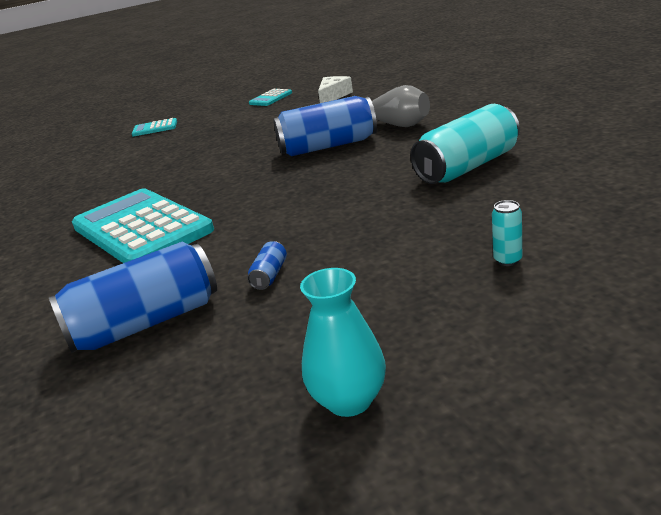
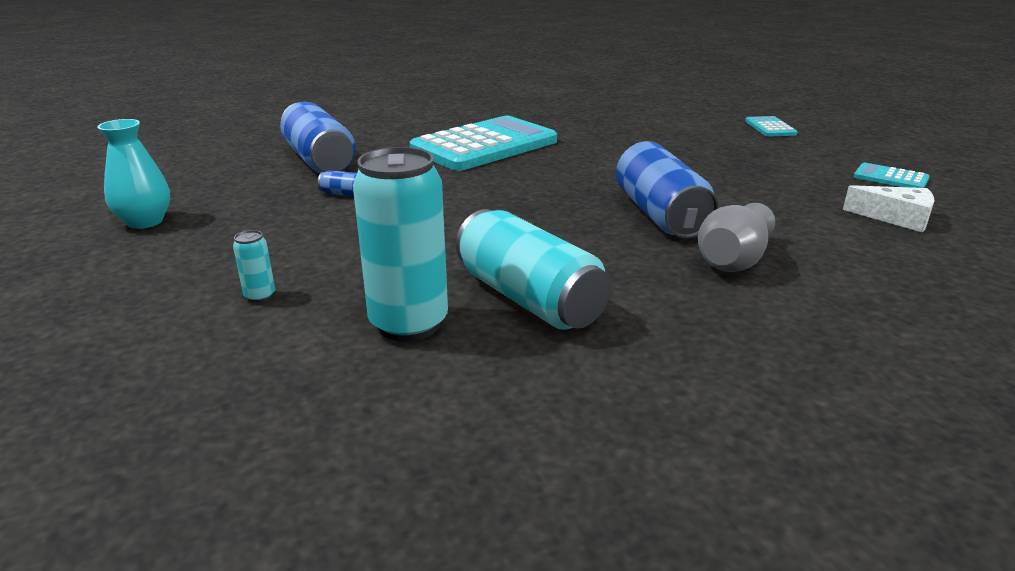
camera: 85 degrees right, 0 degrees up
none -> turquoise can [353,147,448,342]

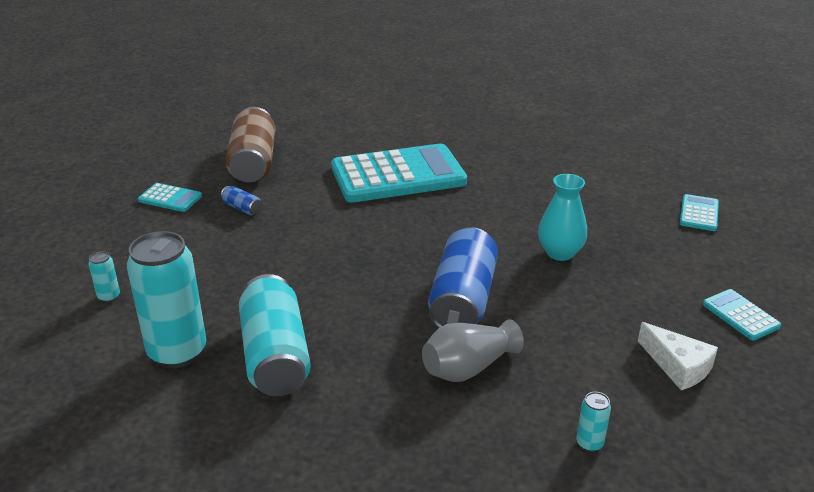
camera: 25 degrees right, 5 degrees up
turquoise vase [97,119,170,229] -> turquoise vase moved to [538,174,587,261]
blue can [280,101,355,173] -> brown can [225,107,275,182]
none -> turquoise calculator [138,183,202,212]
none -> turquoise can [576,392,611,452]

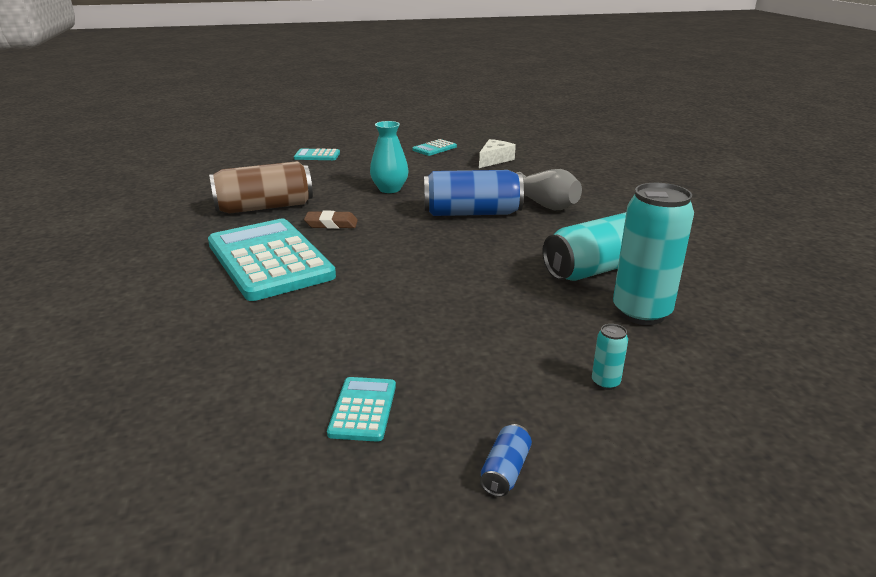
camera: 105 degrees left, 5 degrees down
blue can [221,186,262,215] -> blue can moved to [480,424,532,497]
brown can [225,107,275,182] -> brown can moved to [209,161,313,214]
turquoise can [576,392,611,452] -> none
none -> brown eraser [304,211,358,229]

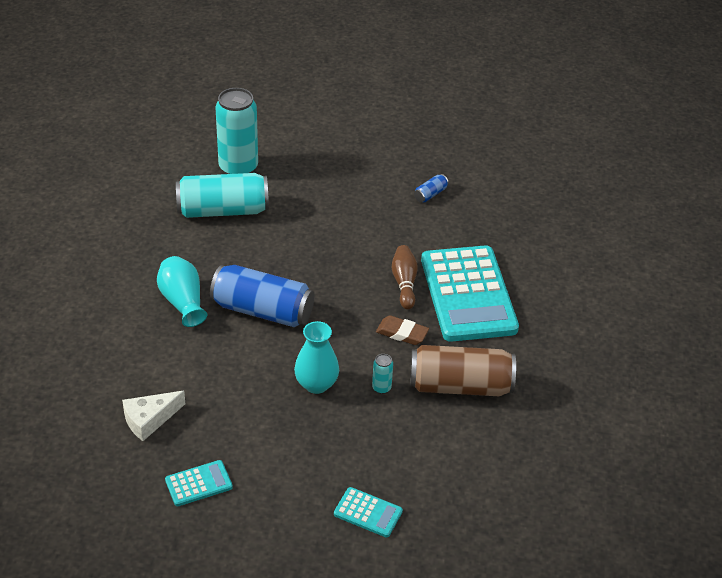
camera: 160 degrees left, 15 degrees up
turquoise calculator [327,377,396,442] -> none
blue can [480,424,532,497] -> blue can moved to [414,174,449,202]
grey vase [516,169,582,210] -> turquoise vase [157,256,207,327]
turquoise can [592,324,628,390] -> turquoise can moved to [372,354,393,394]
none -> brown bowling pin [391,245,418,309]

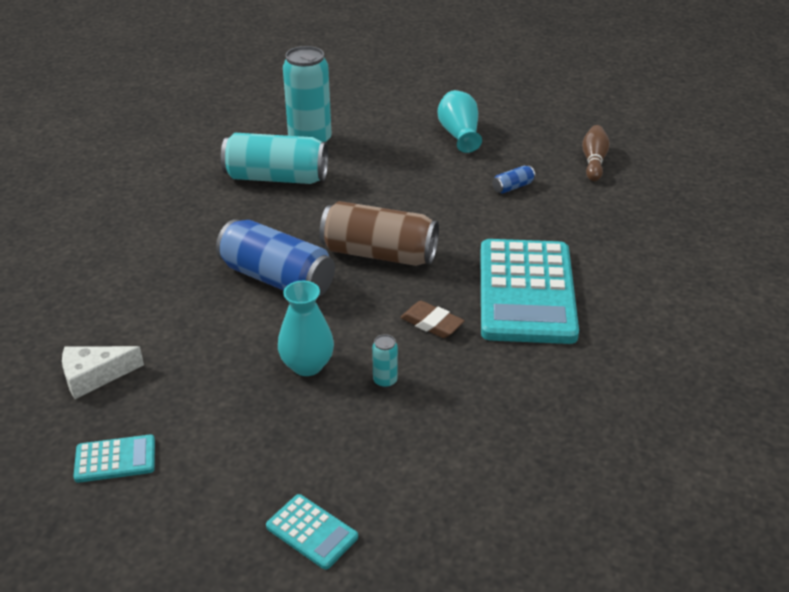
camera: 15 degrees right, 5 degrees down
turquoise vase [157,256,207,327] -> turquoise vase moved to [438,90,482,153]
brown bowling pin [391,245,418,309] -> brown bowling pin moved to [582,125,610,181]
brown can [410,345,516,396] -> brown can moved to [319,201,439,266]

